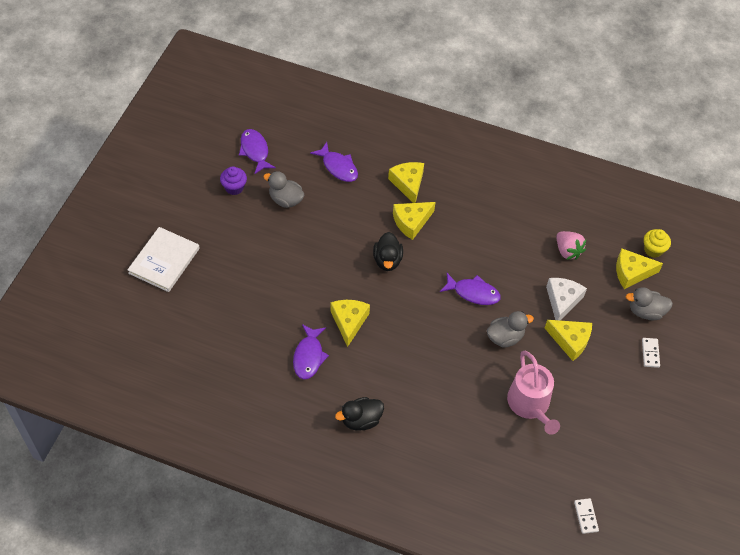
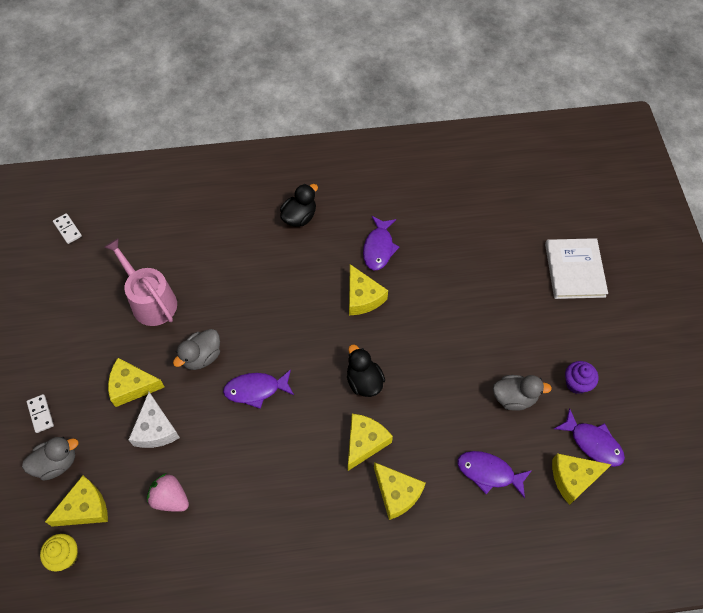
camera: 155 degrees right, 5 degrees up
purple fish [293,324,329,379] -> purple fish turned 150 degrees counterclockwise [363,216,399,270]
none -> yellow cheese [552,453,612,505]

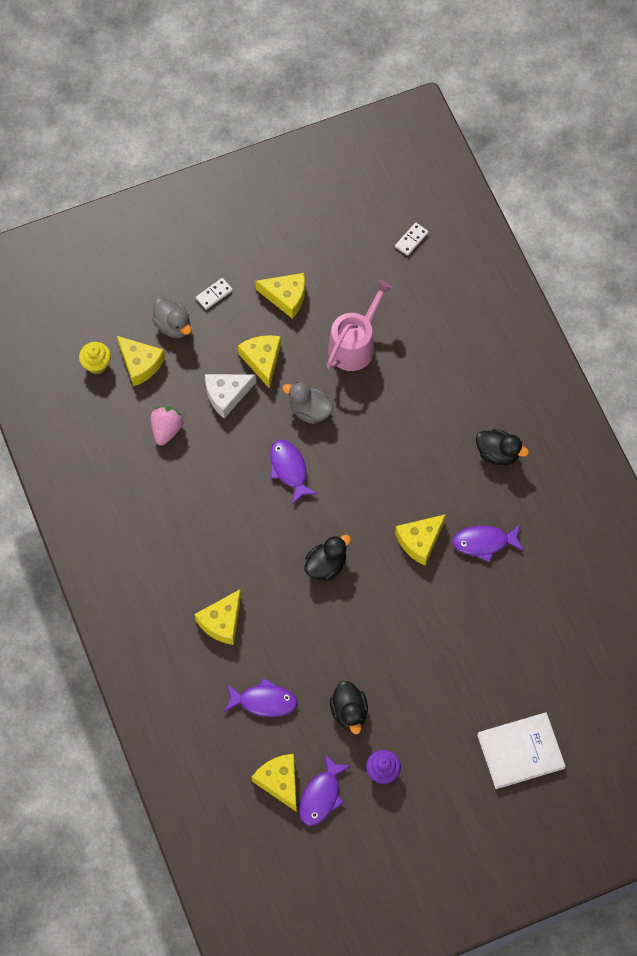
camera: 75 degrees right, 5 degrees up
yellow cheese [348,414,393,471] -> yellow cheese moved to [255,273,305,319]
purple fish [457,451,532,498] -> purple fish turned 90 degrees clockwise [224,678,298,717]
grey duck [493,375,552,411] -> black duck [330,681,368,734]

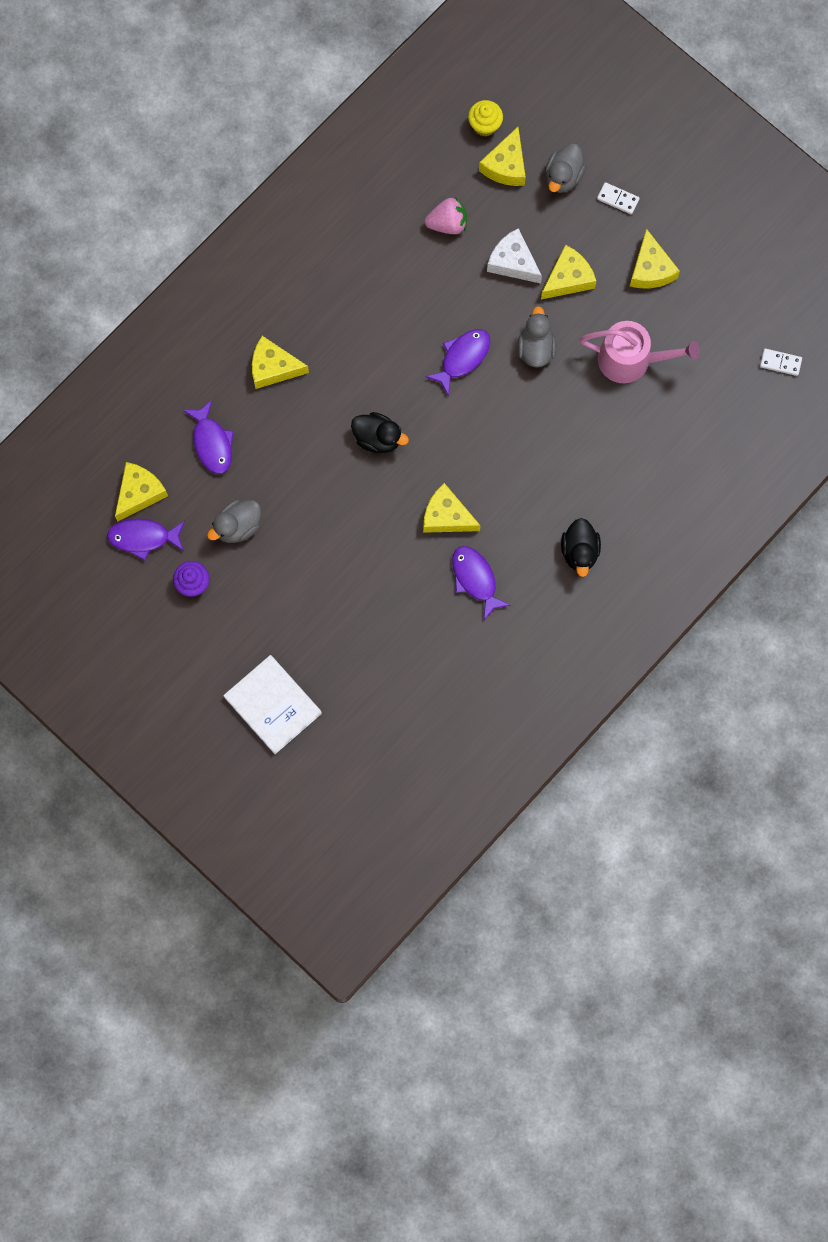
camera: 65 degrees right, 10 degrees up
black duck [330,681,368,734] -> grey duck [207,500,261,543]

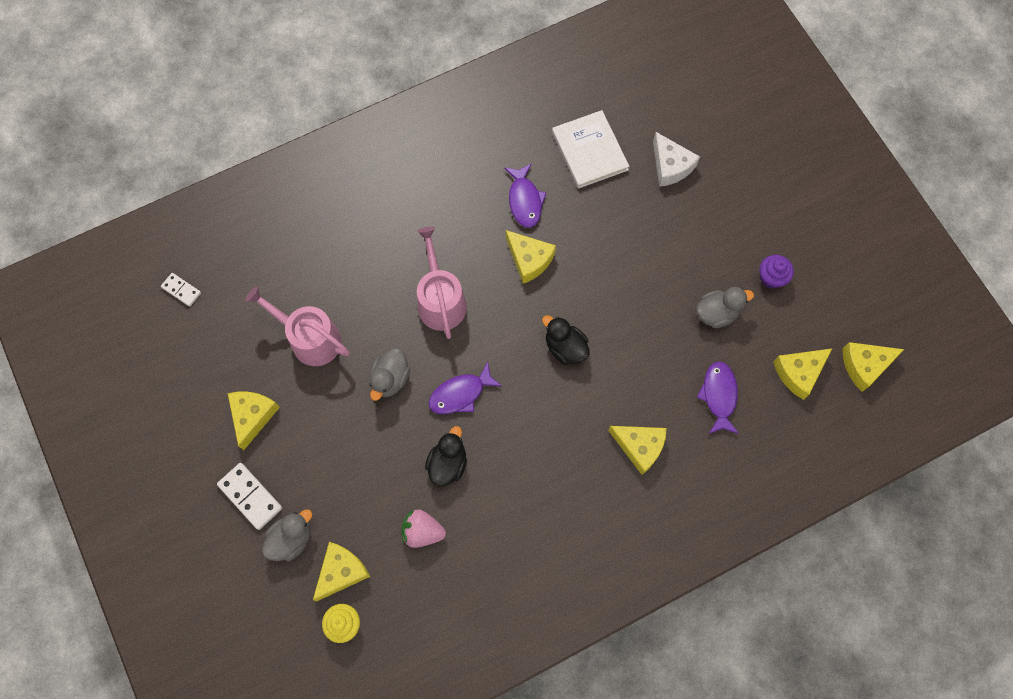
camera: 160 degrees left, 5 degrees down
purple fish [107,518,185,561] -> none
white book [223,655,322,754] -> white book moved to [552,110,630,189]
white cheese [487,228,542,284] -> white cheese moved to [653,132,700,187]
yellow cheese [541,245,596,299] -> yellow cheese moved to [842,342,904,392]
black duck [561,518,601,577] -> black duck moved to [425,426,467,486]
white domino [597,182,640,214] -> white domino [217,463,282,530], size x1.62
none -> pink watering can [417,227,467,339]

